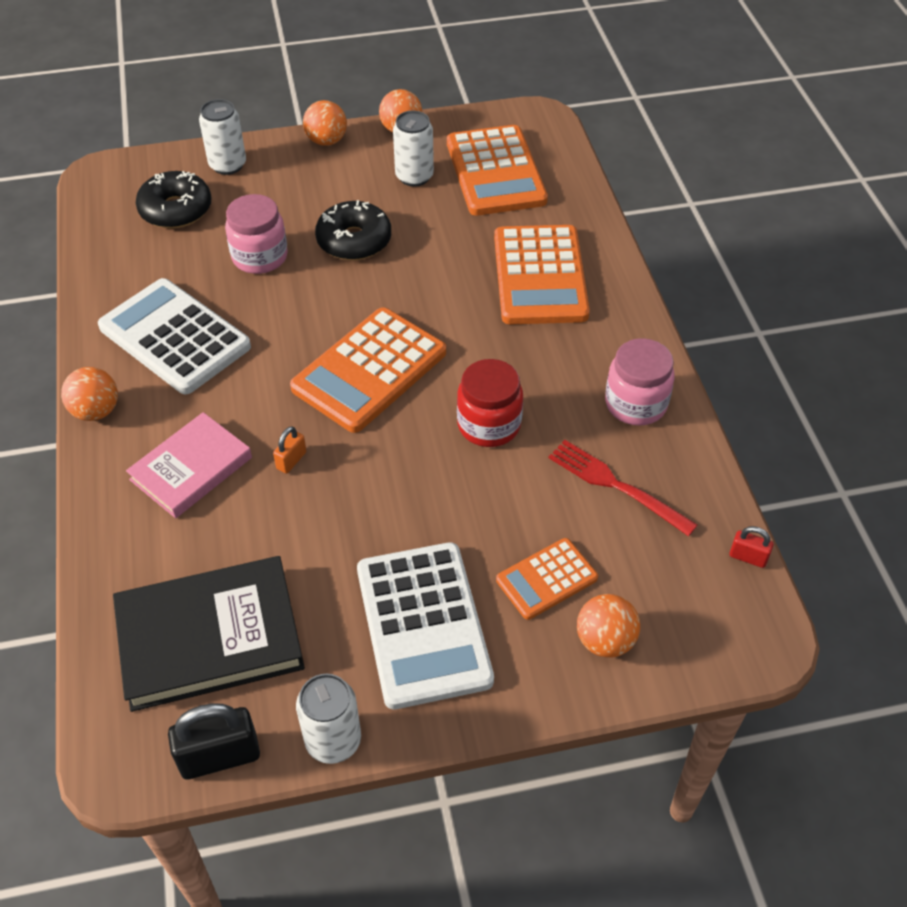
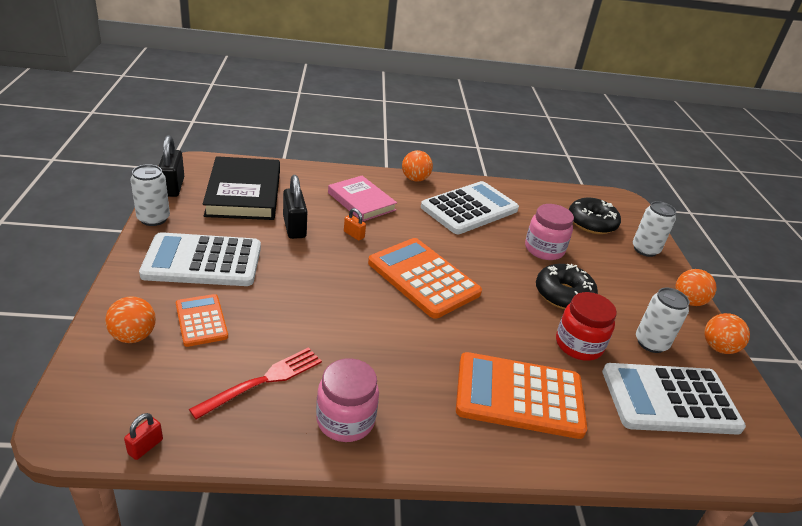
camera: 95 degrees right, 15 degrees down
orange calculator [447,125,548,216] -> white calculator [602,363,746,435]
red jar [457,359,523,447] -> red jar moved to [556,292,617,361]
none -> black padlock [283,175,307,239]

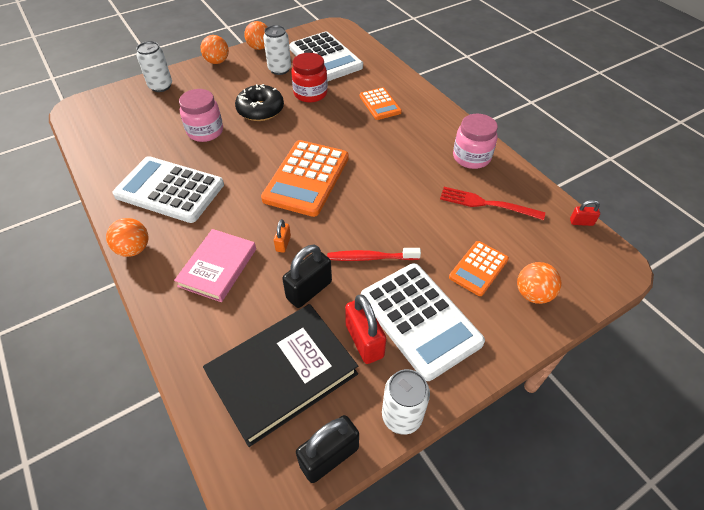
camera: 115 degrees left, 15 degrees up
orange calculator [456,352,587,439] -> orange calculator [360,87,402,120], size x0.55
black donut [569,198,621,234] -> none
none -> red toothbrush [327,248,421,261]
none -> red padlock [345,294,386,364]

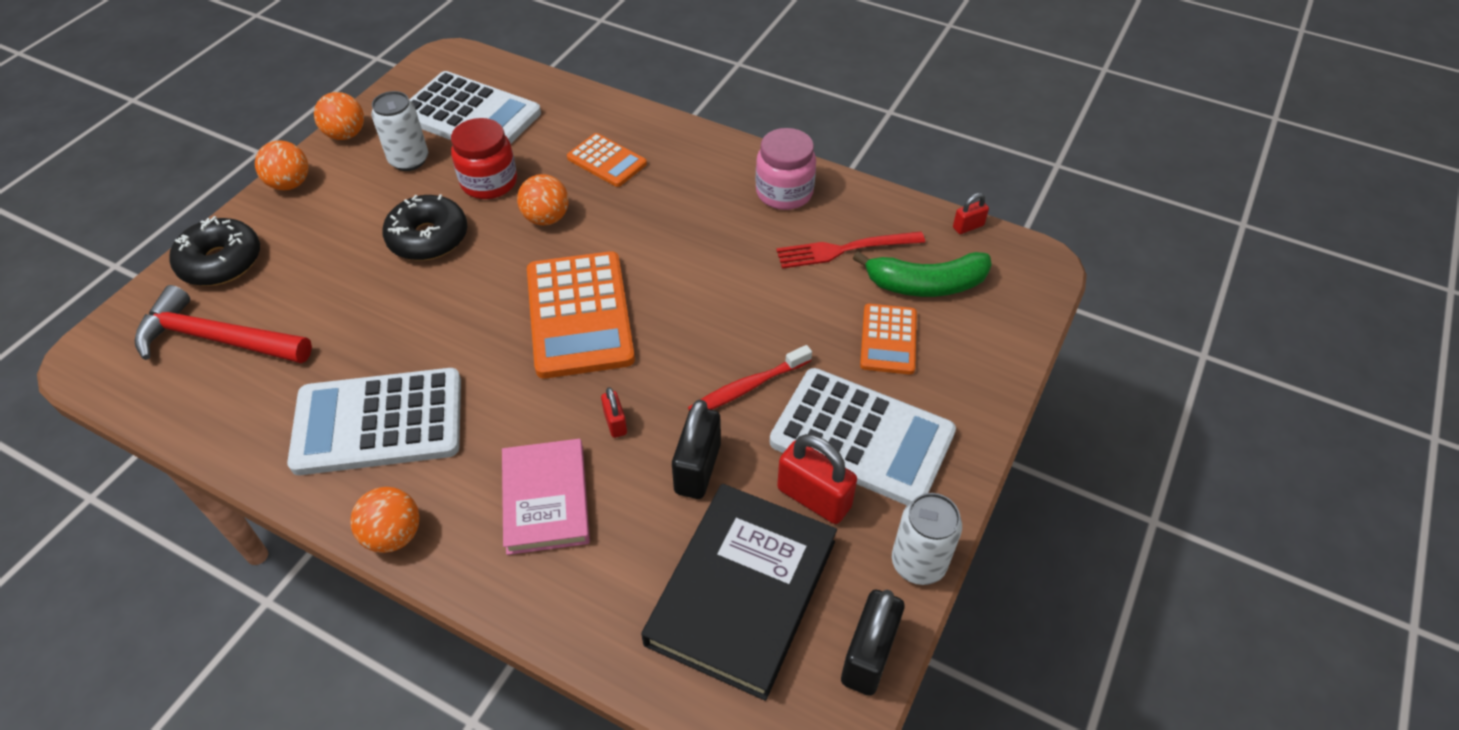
camera: 30 degrees left, 0 degrees up
white can [136,41,172,92] -> black donut [169,216,260,286]
pink jar [179,89,223,142] -> none
orange padlock [274,219,291,253] -> red padlock [601,387,627,438]
orange ball [517,262,562,304] -> orange ball moved to [517,174,569,226]
none -> red hammer [134,285,312,363]
none -> green banana [853,251,992,297]

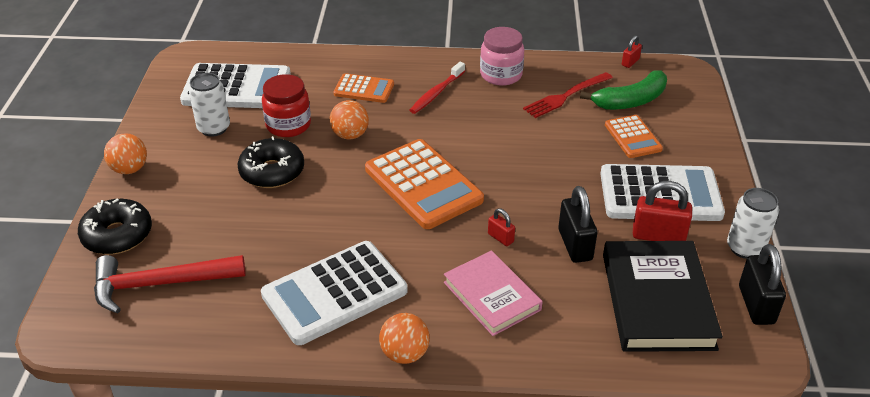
camera: 25 degrees left, 10 degrees down
orange ball [314,92,364,140] -> none
red toothbrush [688,345,812,411] -> red toothbrush moved to [410,62,465,114]

